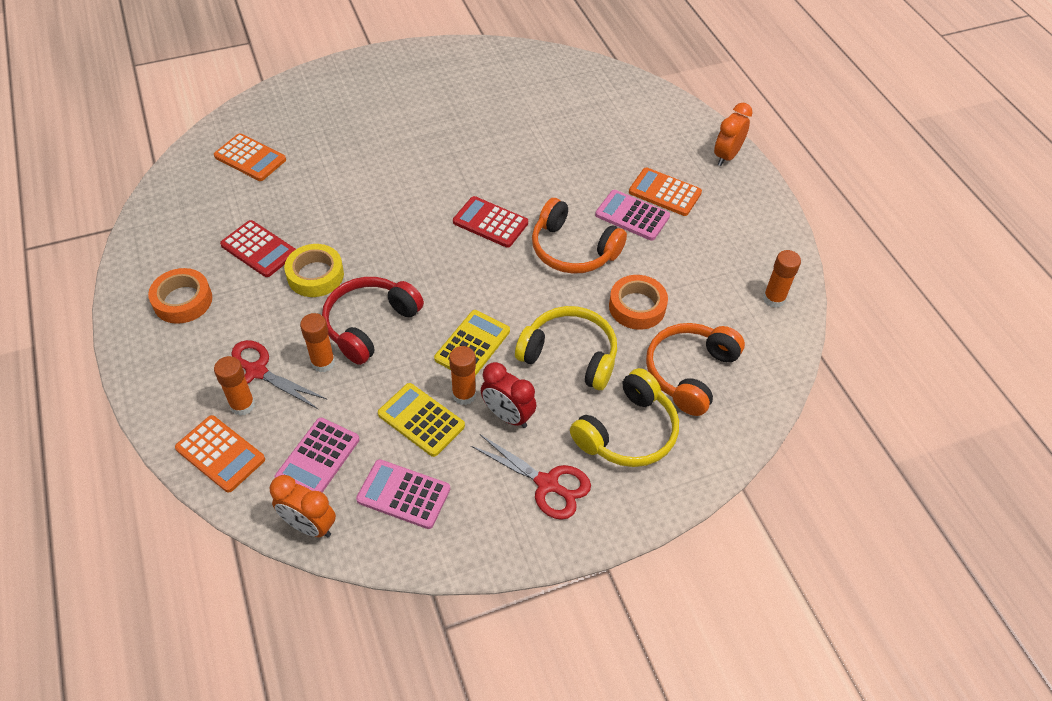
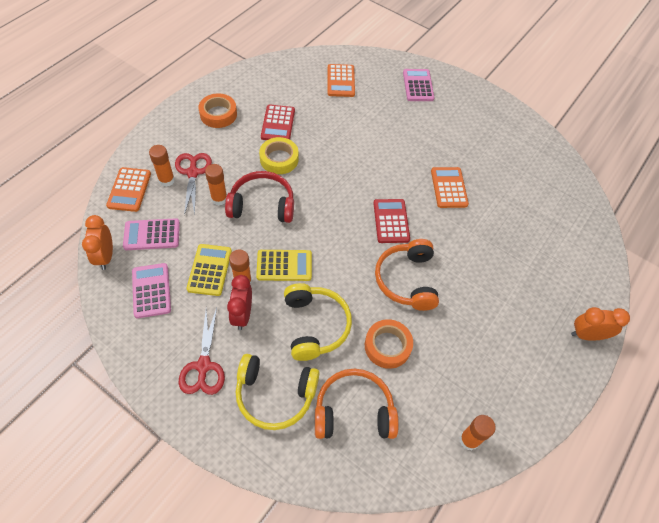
camera: 55 degrees right, 5 degrees up
pink calculator [595,190,670,241] -> pink calculator moved to [403,69,435,101]
orange calculator [629,167,702,216] -> orange calculator moved to [431,167,469,208]

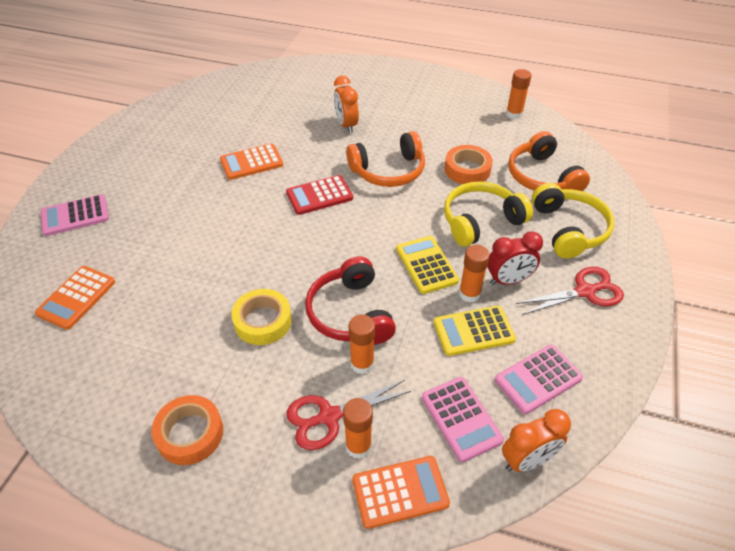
camera: 105 degrees left, 10 degrees down
red calculator [261,104,295,140] -> none
orange calculator [328,64,355,97] -> orange calculator turned 135 degrees clockwise [35,266,115,330]
orange clock [571,307,630,341] -> orange clock moved to [334,76,359,133]

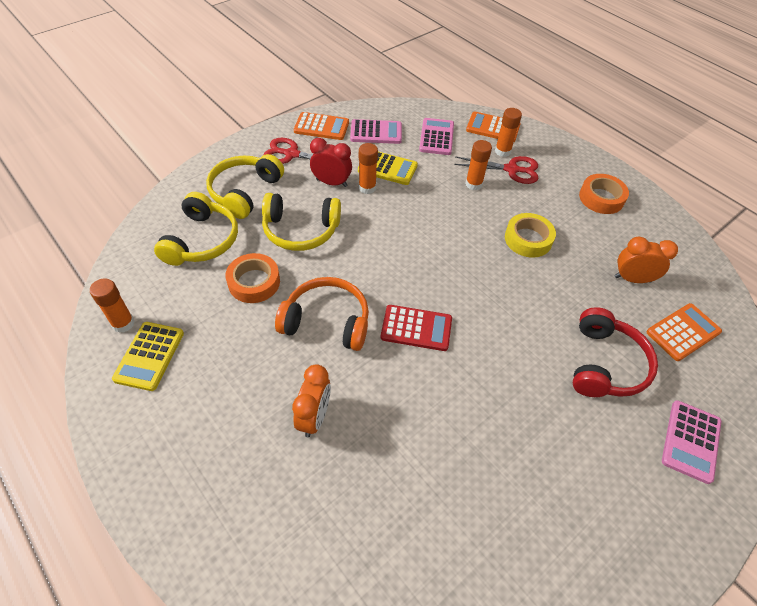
camera: 150 degrees left, 5 degrees up
pink calculator [41,194,109,236] -> pink calculator turned 105 degrees clockwise [662,400,722,484]
orange calculator [220,144,283,180] -> orange calculator moved to [294,112,349,140]
red headphones [305,256,396,345] -> red headphones moved to [573,307,658,397]
yellow calculator [396,236,459,294] -> yellow calculator moved to [112,322,184,391]
orange clock [502,409,571,472] -> orange clock moved to [615,237,678,283]
orange headphones [508,131,590,191] -> yellow headphones [154,192,238,266]

